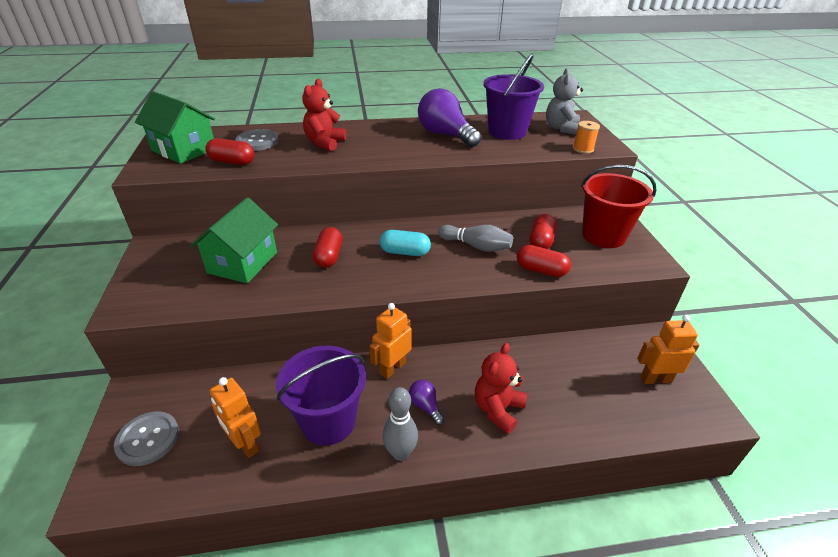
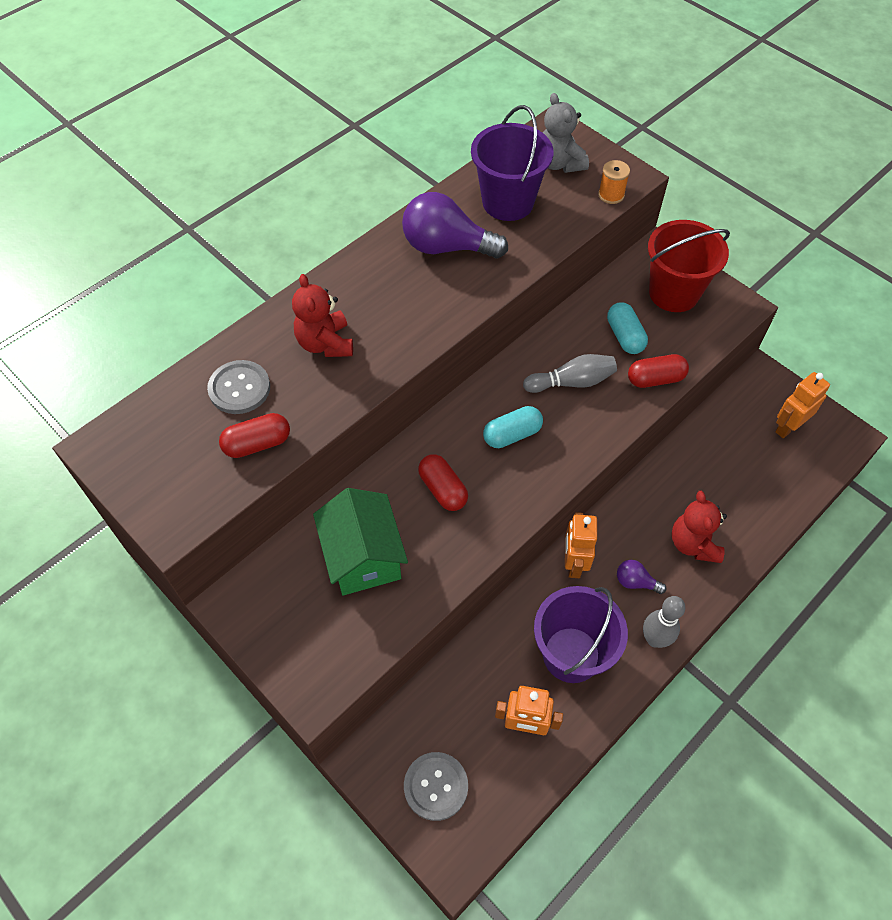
camera: 35 degrees left, 20 degrees up
green house [135,91,215,164] -> none
red capsule [530,214,556,249] -> turquoise capsule [607,302,648,354]

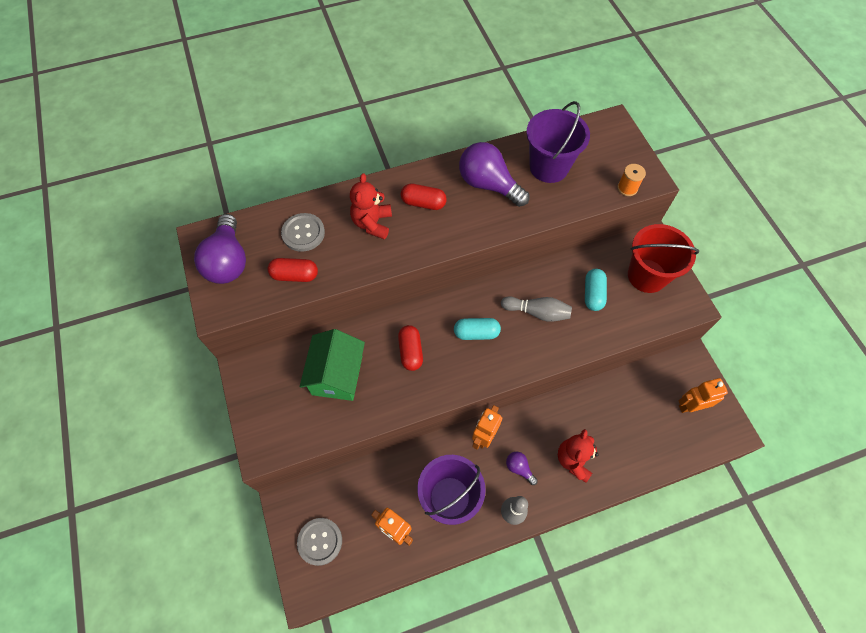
camera: 25 degrees right, 5 degrees up
grey teddy bear [543,93,589,173] -> none
red capsule [628,354,689,388] -> red capsule moved to [401,184,447,210]
none -> purple light bulb [194,214,246,284]

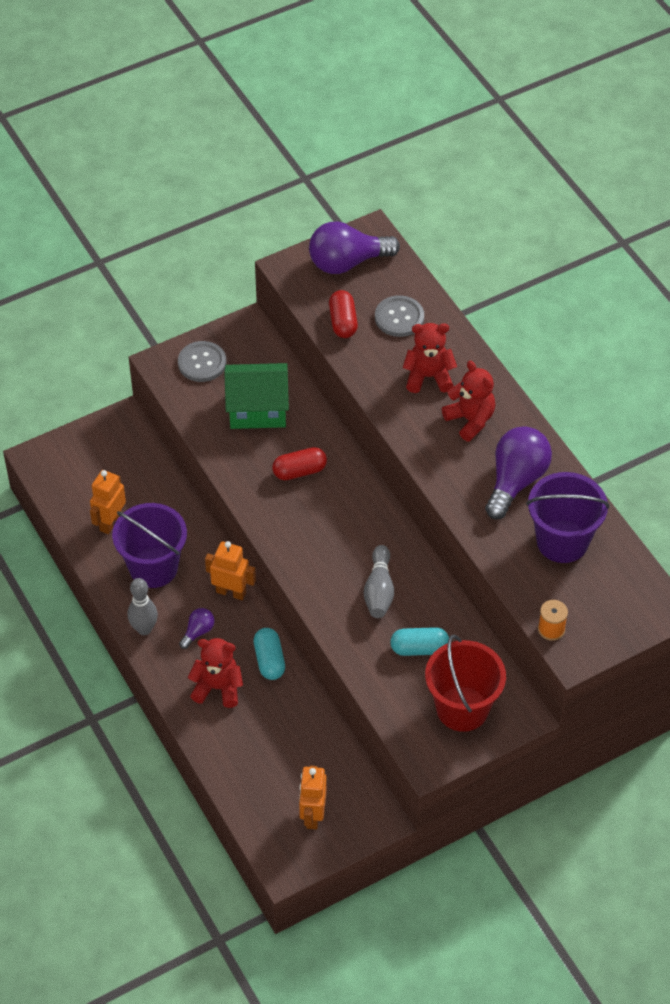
camera: 80 degrees right, 10 degrees down
grey button [297,518,342,566] -> grey button moved to [178,341,226,382]
red capsule [401,184,447,210] -> red teddy bear [442,361,495,442]
turquoise capsule [454,318,501,340] -> turquoise capsule moved to [254,628,285,680]
orange robot [679,378,728,413] -> orange robot turned 150 degrees counterclockwise [299,765,327,829]

